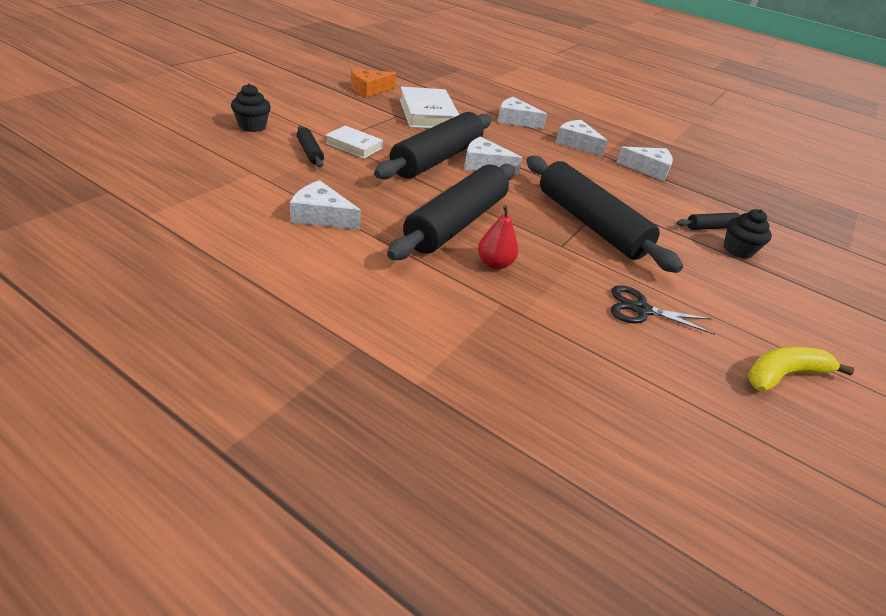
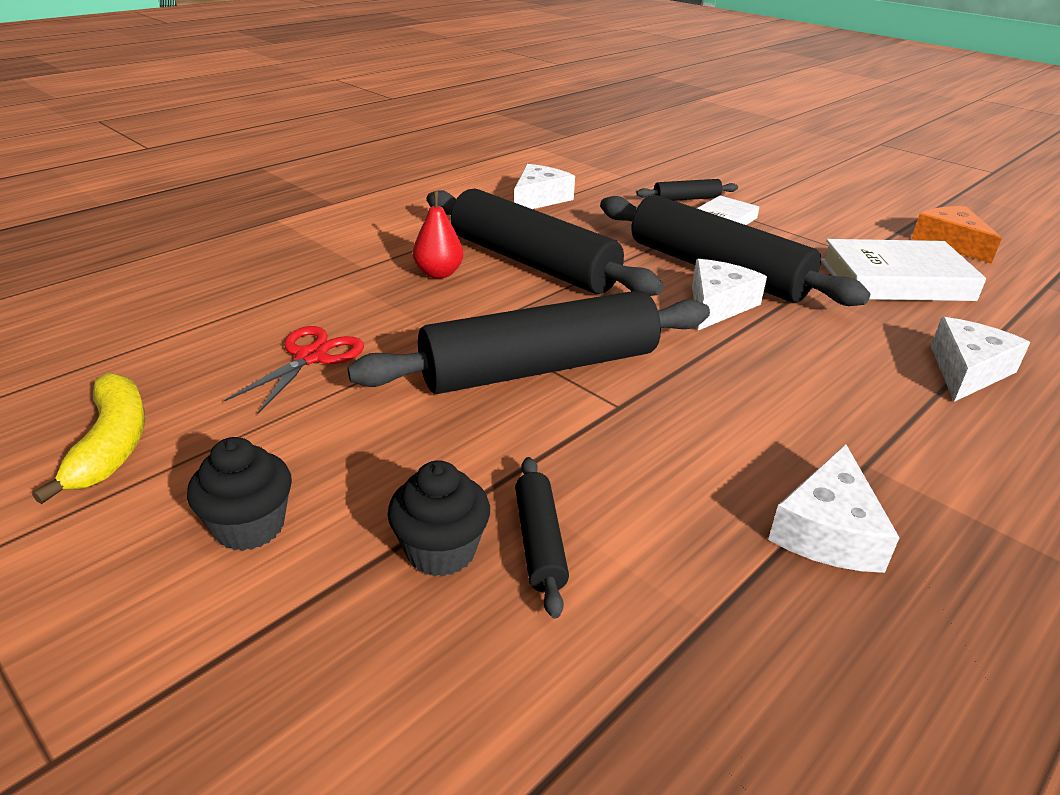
camera: 105 degrees right, 5 degrees down
black cupcake [231,84,271,132] -> black cupcake moved to [187,437,292,551]
white cheese [555,120,608,156] -> none
black scissors [611,285,715,335] -> red scissors [224,326,364,414]

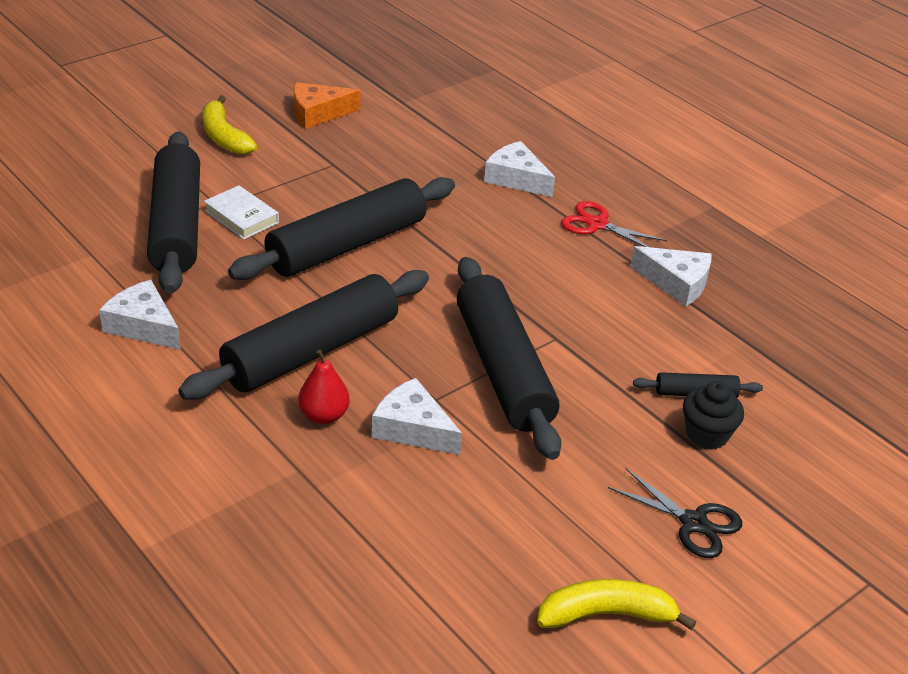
camera: 85 degrees left, 5 degrees up
black cupcake [187,437,292,551] -> black scissors [608,468,742,558]
red scissors [224,326,364,414] -> red scissors moved to [561,201,667,247]
black rolling pin [636,179,738,201] -> black rolling pin [147,131,200,294], size x2.33
white cheese [692,259,767,330] -> white cheese moved to [372,378,462,455]
white book [821,239,986,301] -> none
none -> yellow banana [202,95,257,154]

